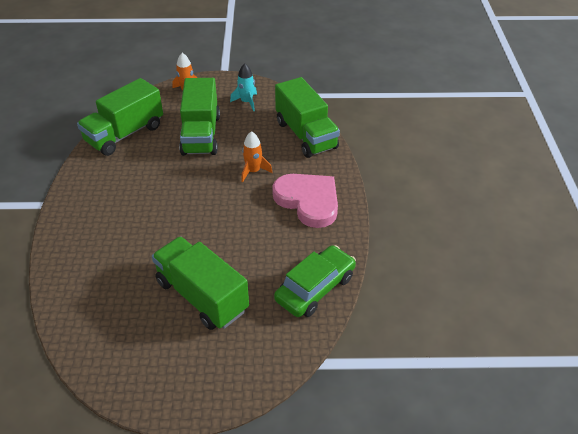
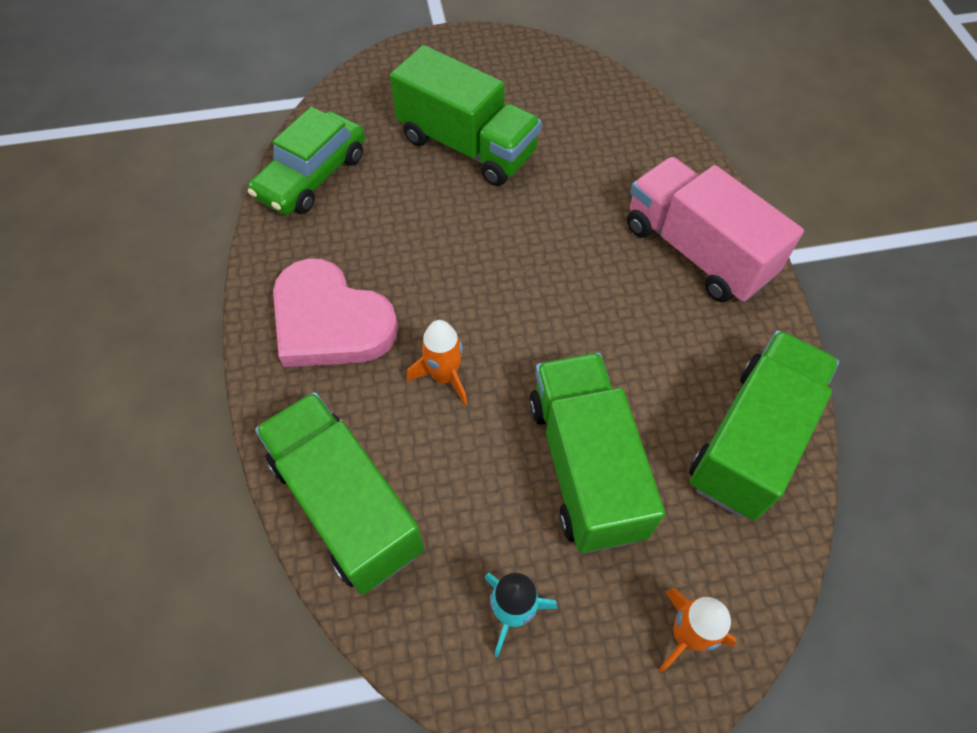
camera: 170 degrees right, 15 degrees up
none -> pink truck [627,157,804,302]

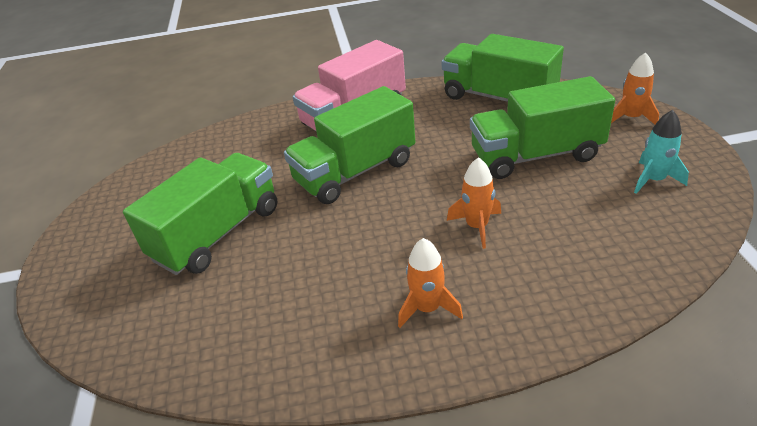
camera: 85 degrees left, 20 degrees down
green car [248,107,365,215] -> none
green truck [255,392,424,595] -> green truck moved to [284,86,415,204]
pink heart [273,258,398,367] -> orange rocket [398,238,463,328]

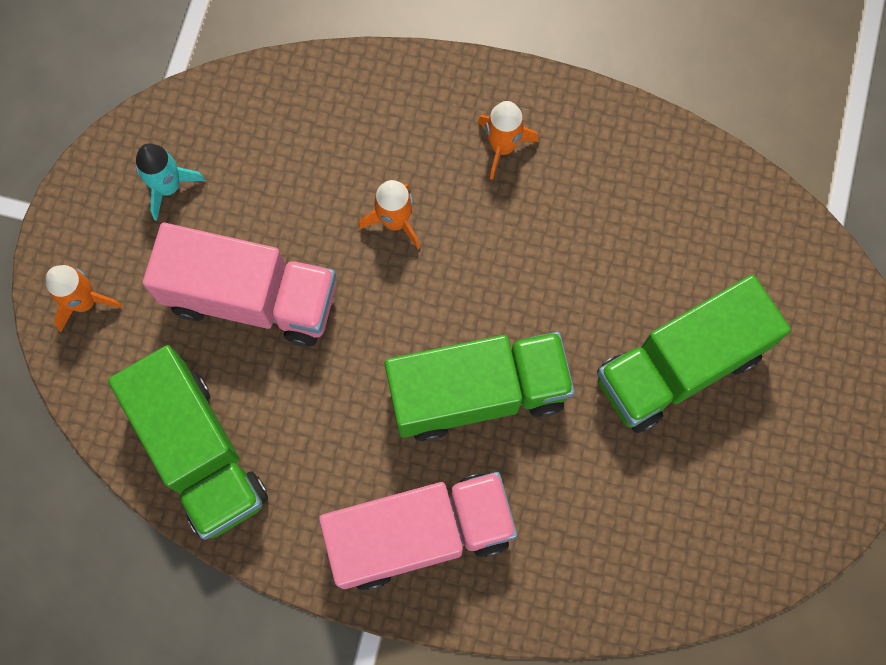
camera: 160 degrees left, 35 degrees up
green truck [470,76,615,179] -> pink truck [143,223,336,346]

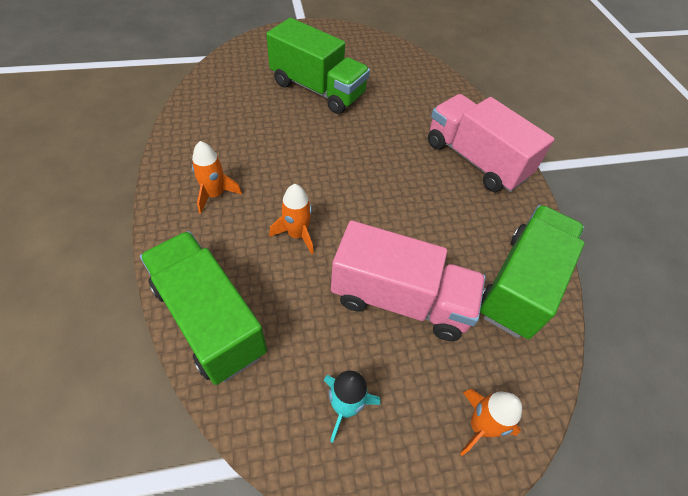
camera: 120 degrees left, 20 degrees down
pink truck [143,223,336,346] -> pink truck turned 120 degrees clockwise [331,221,486,341]
green truck [385,332,575,442] -> green truck moved to [140,231,267,385]

